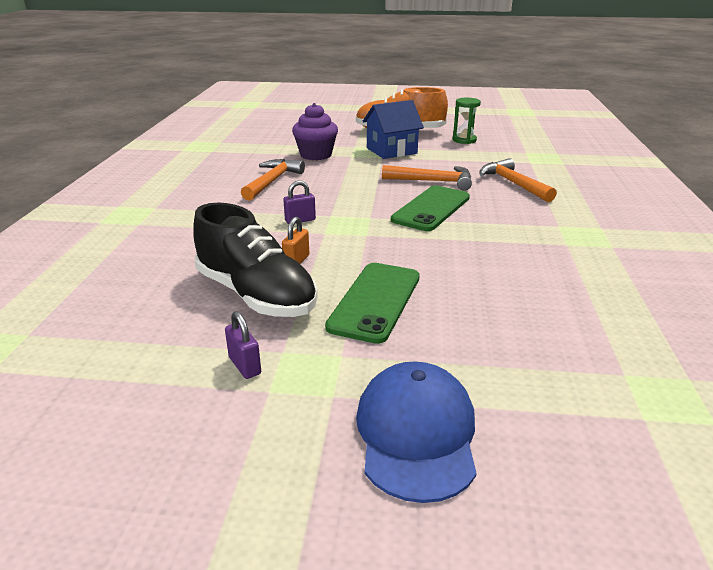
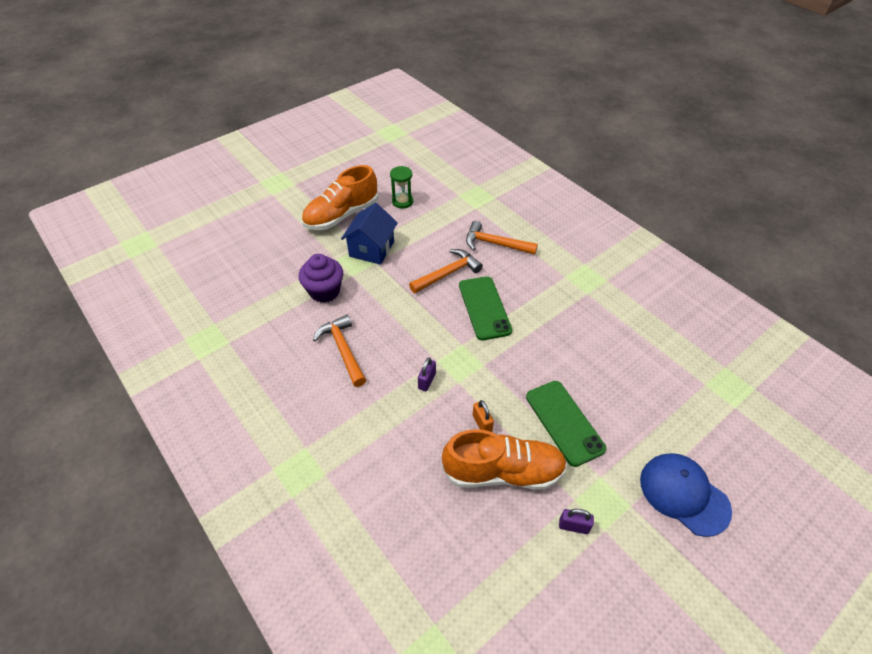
camera: 45 degrees left, 20 degrees up
black shoe [193,203,318,317] -> orange shoe [442,429,567,490]

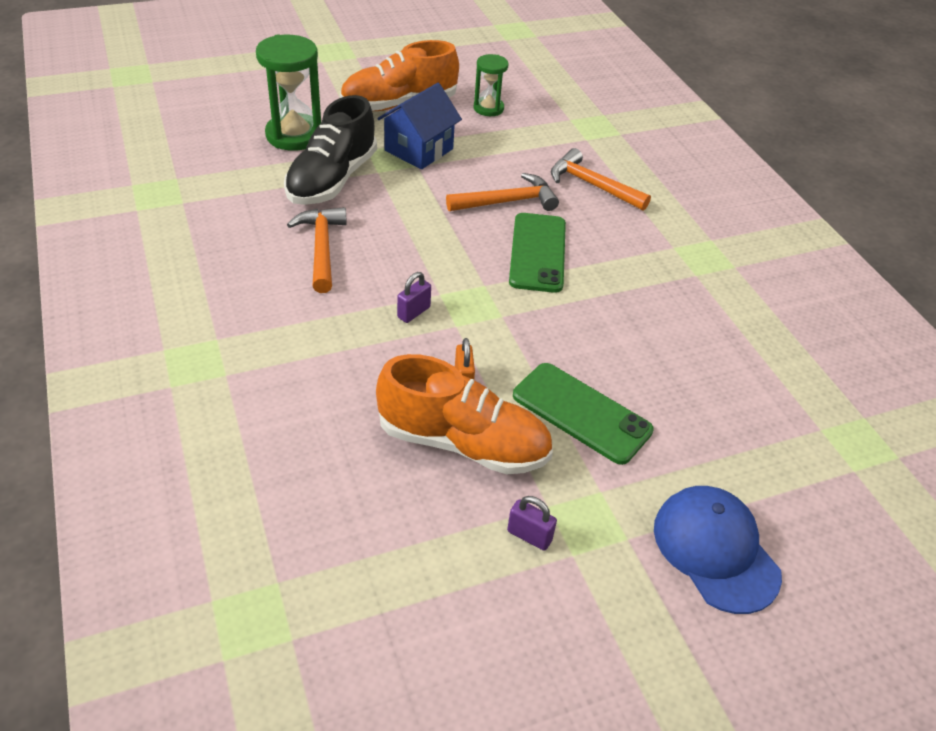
camera: 15 degrees right, 5 degrees down
purple cupcake [299,254,344,303] -> black shoe [284,95,377,205]
green phone [526,381,606,467] -> green phone turned 45 degrees counterclockwise [513,363,654,465]
none -> green hourglass [256,35,321,151]

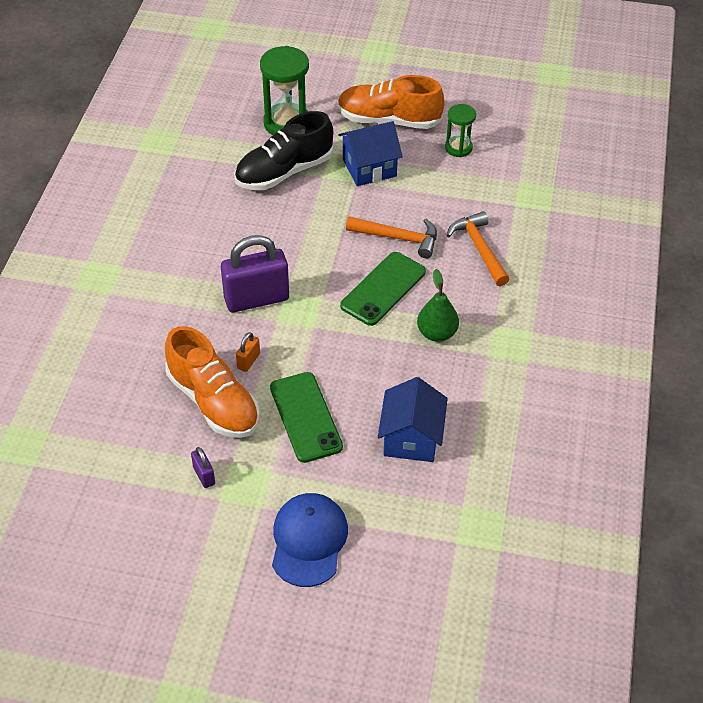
camera: 35 degrees right, 5 degrees up
orange hammer [287,207,347,293] -> none
purple padlock [397,272,431,323] -> purple padlock [221,235,289,312], size x2.28
none -> blue house [378,377,448,462]
none -> green pear [417,269,459,342]

